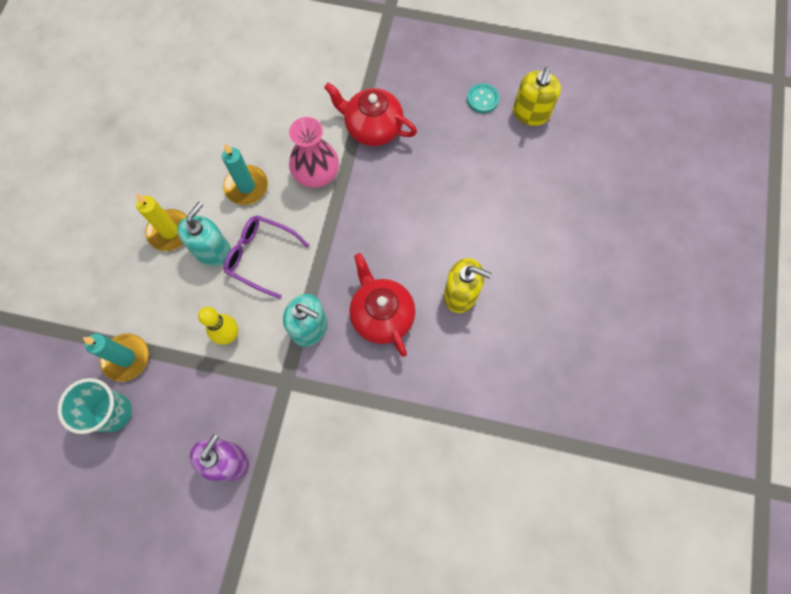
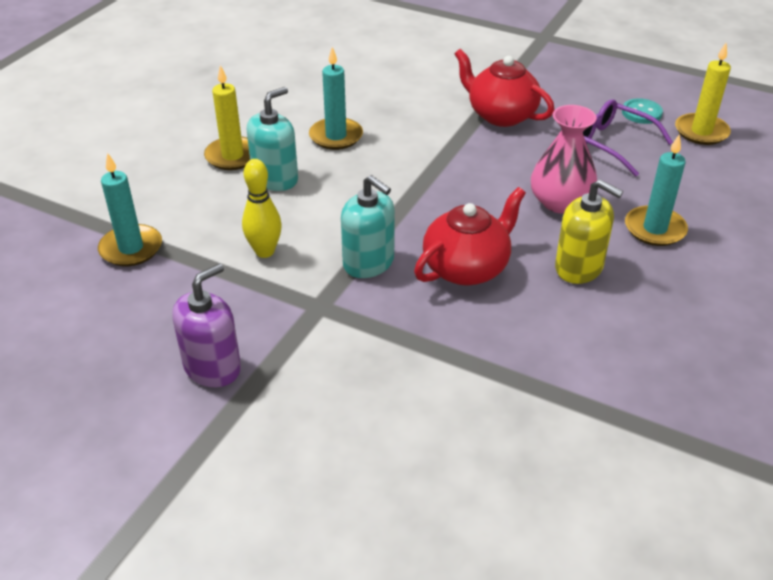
camera: 15 degrees right, 30 degrees down
turquoise cup [58,378,132,434] -> none
purple glasses [224,215,310,299] -> purple glasses moved to [583,99,673,177]
pink vase [289,117,339,188] -> pink vase moved to [531,105,597,214]
red teapot [349,253,415,357] -> red teapot turned 60 degrees clockwise [414,187,526,286]
yellow soap dispenser [513,67,561,126] -> yellow candle [675,43,731,145]
none -> turquoise candle [625,134,688,246]

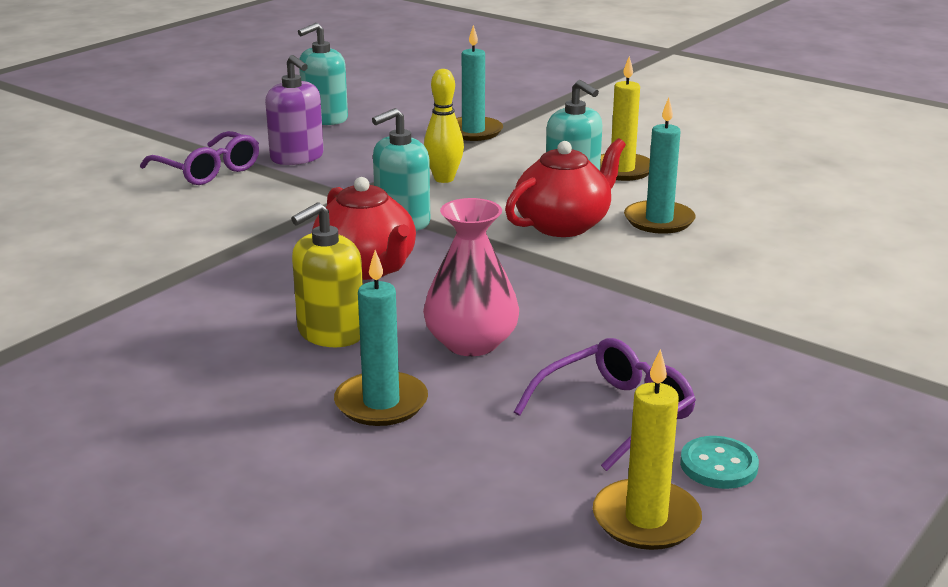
camera: 100 degrees right, 15 degrees down
red teapot [455,49,554,127] -> red teapot moved to [505,138,626,237]
none -> purple glasses [140,131,259,185]
none -> turquoise soap dispenser [298,23,348,125]

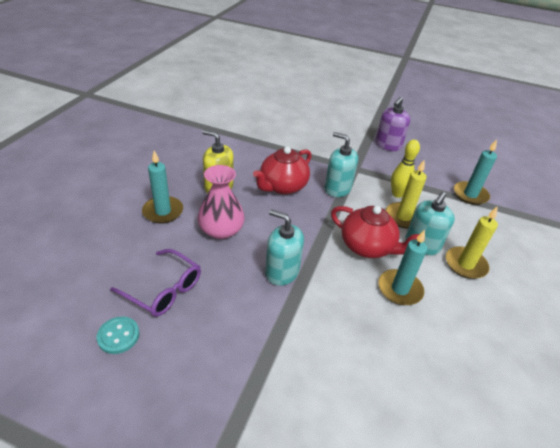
camera: 70 degrees right, 15 degrees up
purple glasses [140,131,259,185] -> none
turquoise soap dispenser [298,23,348,125] -> turquoise soap dispenser moved to [265,209,304,286]
yellow candle [593,349,702,550] -> yellow candle moved to [386,160,427,229]

